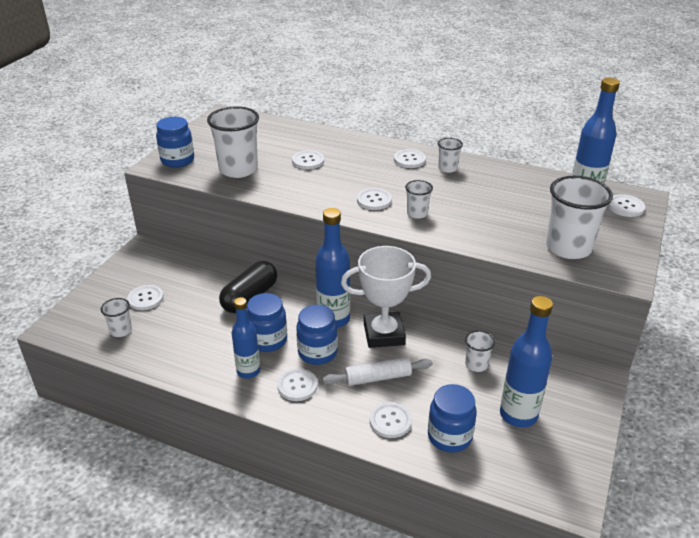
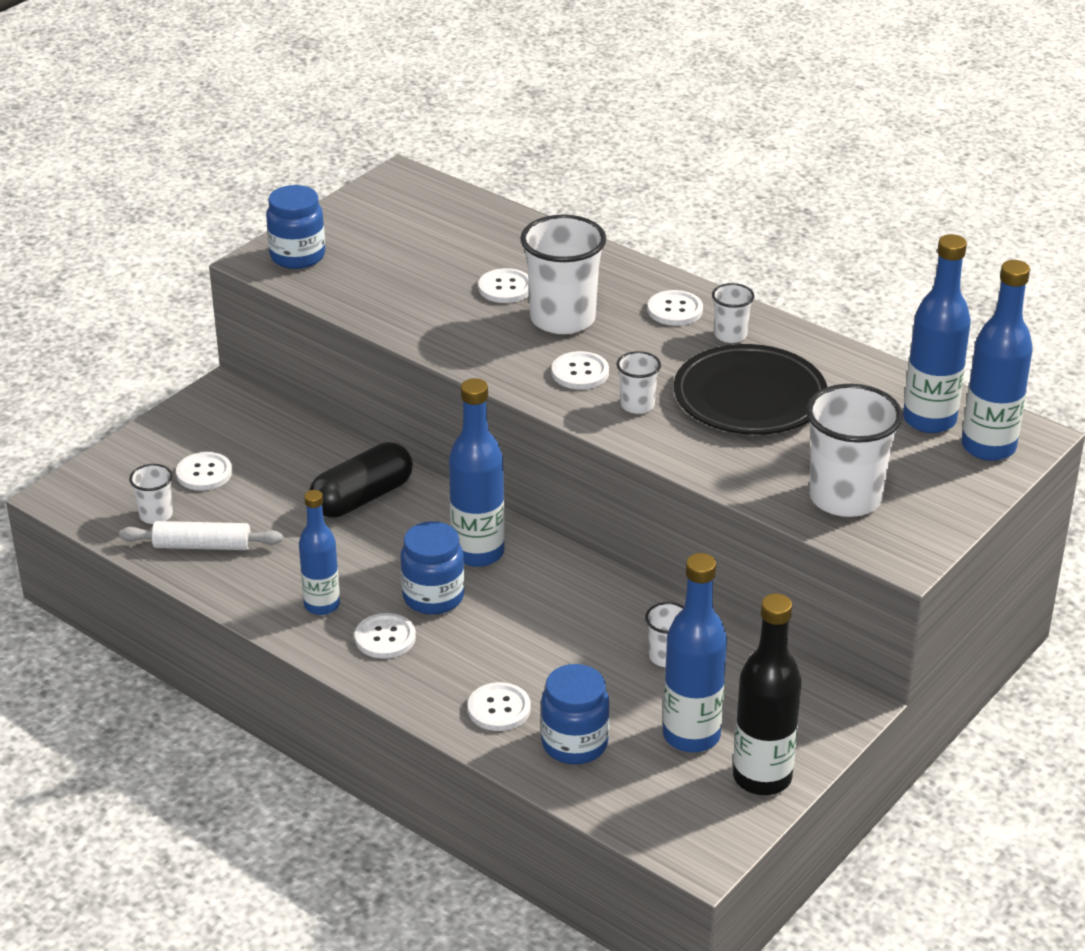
camera: 15 degrees right, 0 degrees up
white cup [207,106,259,178] -> white cup moved to [520,215,606,334]
blue jar [247,293,287,352] -> none
white rolling pin [323,357,433,386] -> white rolling pin moved to [119,521,283,550]
white trophy [341,246,431,348] -> none
white button [608,194,645,217] -> blue bottle [962,260,1033,461]
none -> black plate [674,344,827,435]
none -> black bottle [733,593,801,795]

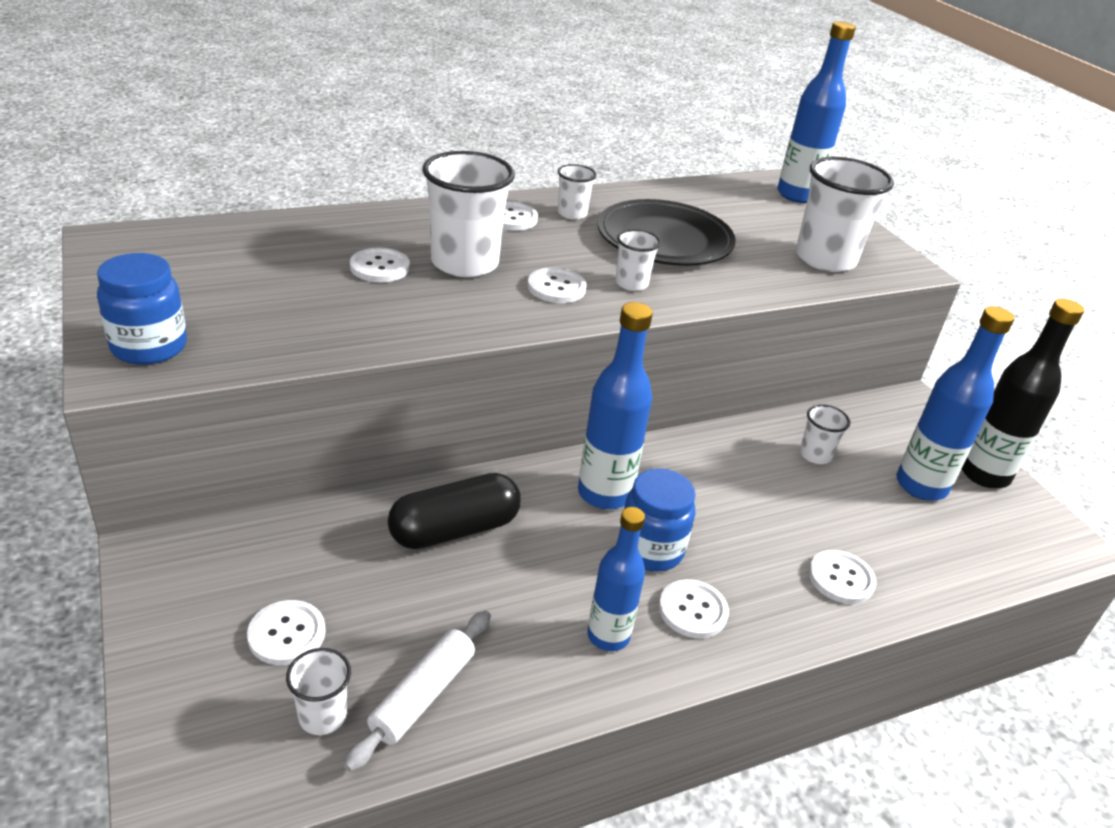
camera: 65 degrees left, 0 degrees up
black capsule [309,442,413,518] -> black capsule turned 75 degrees clockwise [388,473,521,549]
blue jar [541,664,610,764] -> none
blue bottle [903,234,971,433] -> none

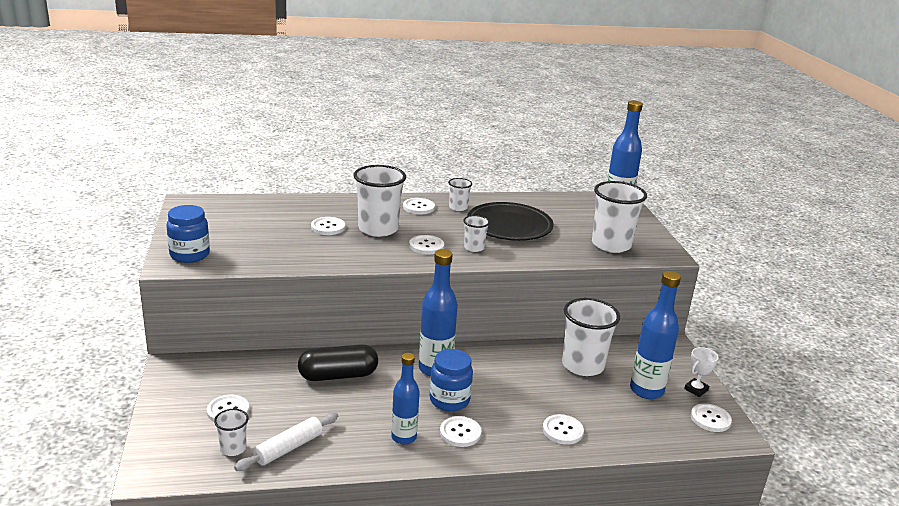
camera: 15 degrees right, 10 degrees down
white cup [800,404,850,464] -> white cup [562,298,620,376], size x2.01
black bottle [962,298,1084,488] -> white trophy [684,347,718,397]
none -> white button [691,403,732,432]

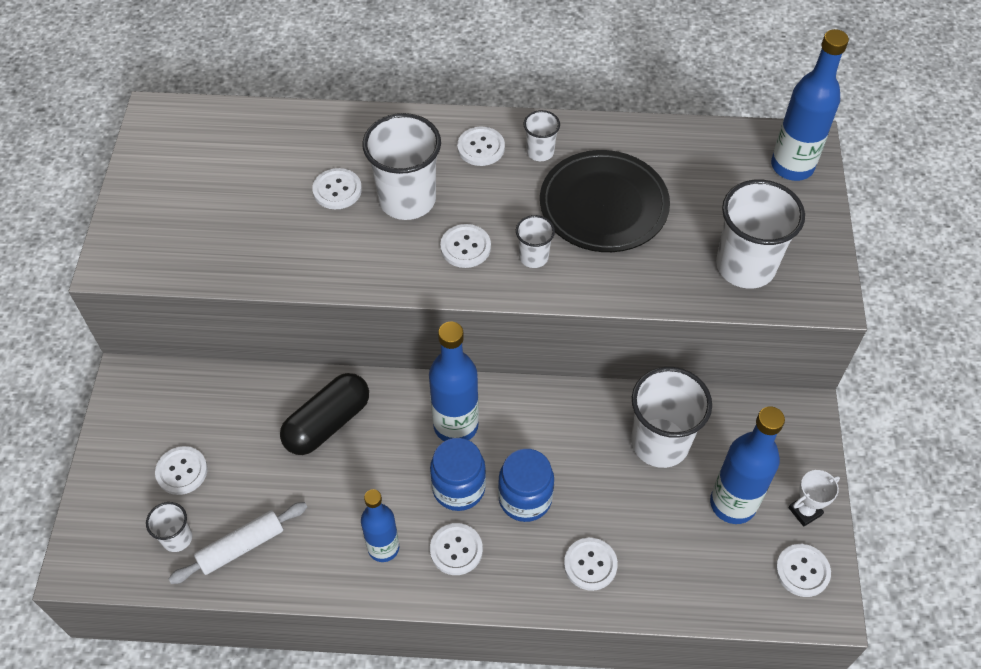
camera: 15 degrees right, 30 degrees up
blue jar [167,205,210,263] -> blue jar moved to [498,449,554,522]
black capsule [298,344,378,381] -> black capsule turned 45 degrees counterclockwise [280,373,369,455]

